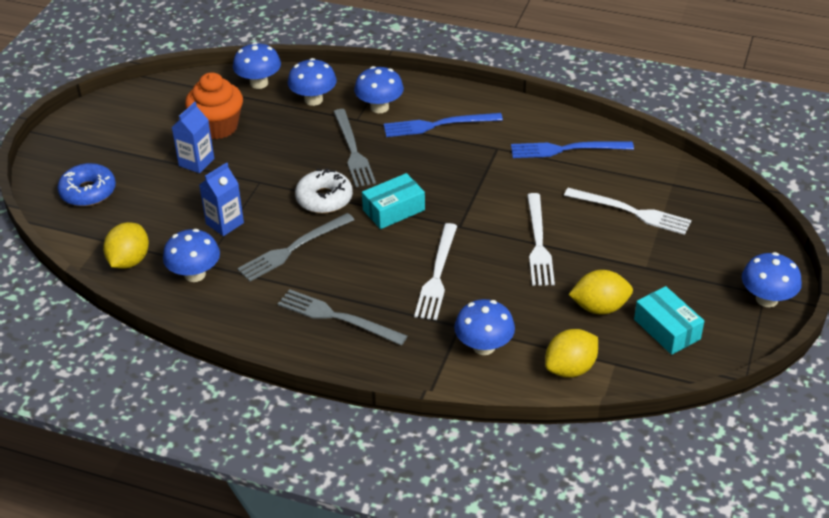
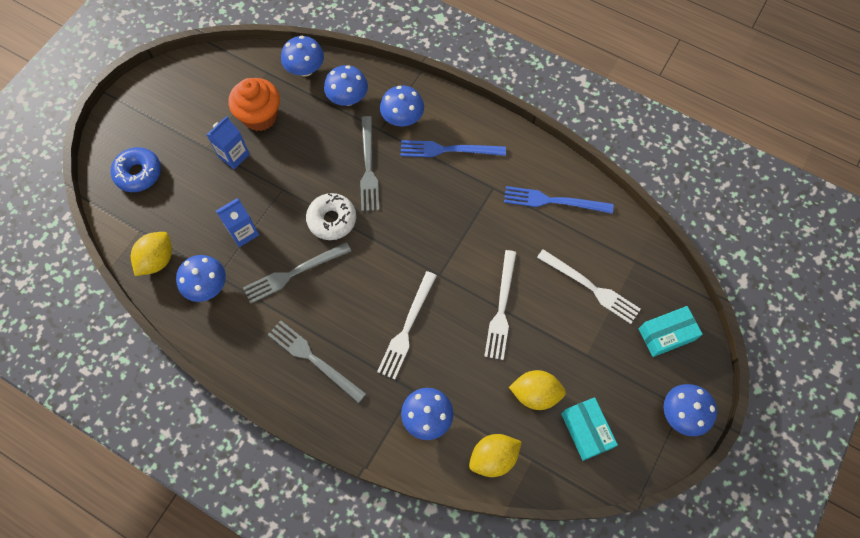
camera: 10 degrees right, 25 degrees up
turquoise box [362,173,425,229] -> turquoise box moved to [639,306,703,357]

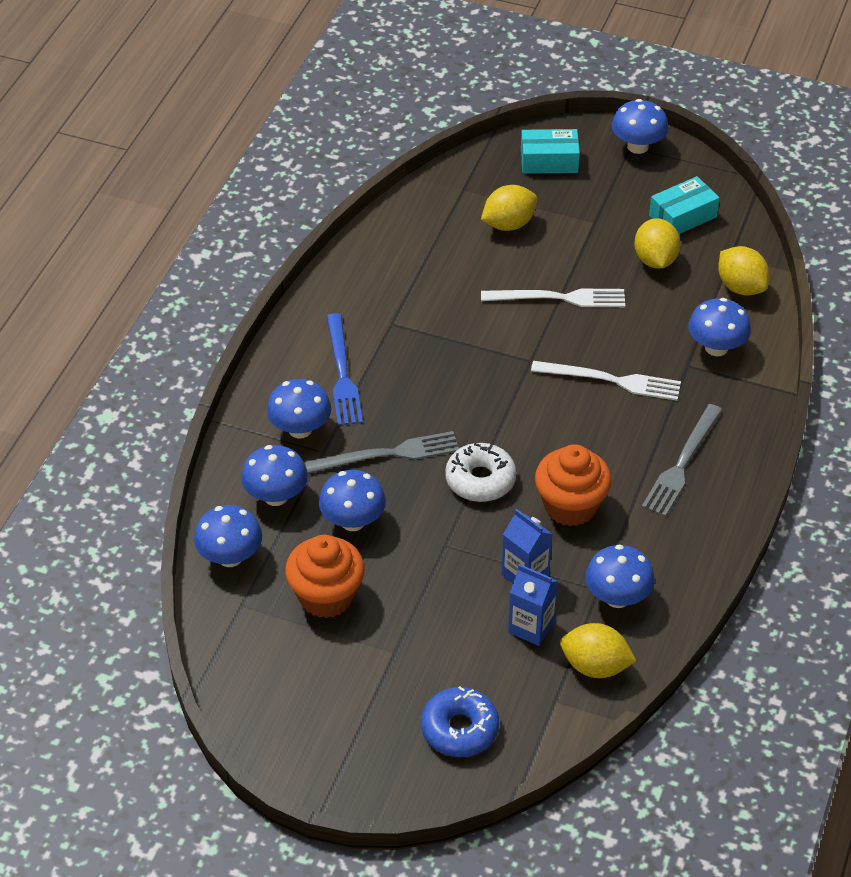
camera: 100 degrees left, 20 degrees down
blue carton [207,116,250,169] -> blue carton moved to [508,564,558,646]
grey fork [243,242,351,304] -> orange cupcake [535,444,612,526]
blue fork [504,186,613,213] -> none
white fork [537,249,641,324] -> yellow lemon [481,185,537,231]
turquoise box [639,306,703,357] -> turquoise box turned 60 degrees counterclockwise [521,129,580,174]
none -> blue mushroom [319,470,386,531]

